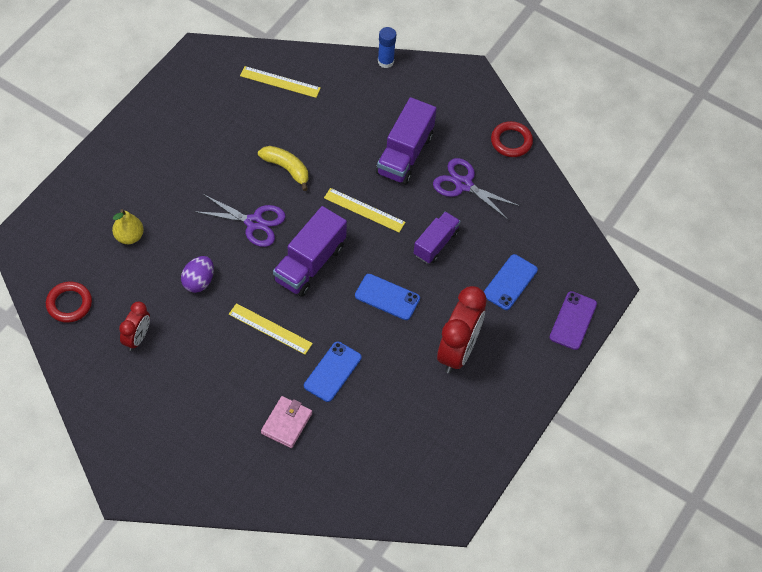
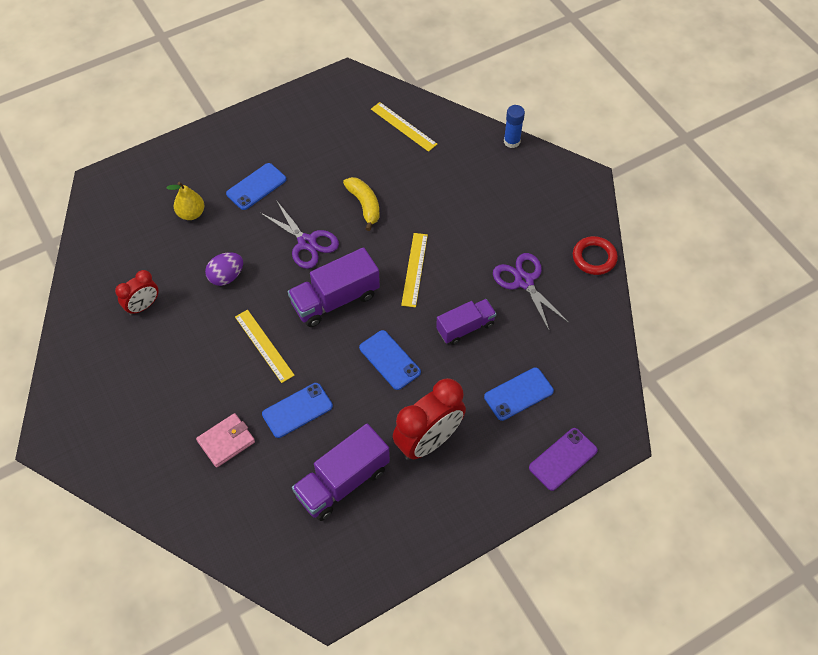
camera: 30 degrees right, 0 degrees up
red ring [46,281,92,323] -> none
yellow ruler [324,188,406,232] -> yellow ruler turned 45 degrees clockwise [401,233,428,308]
purple truck [376,97,437,185] -> purple truck moved to [292,423,390,521]
none -> blue phone [226,163,286,210]

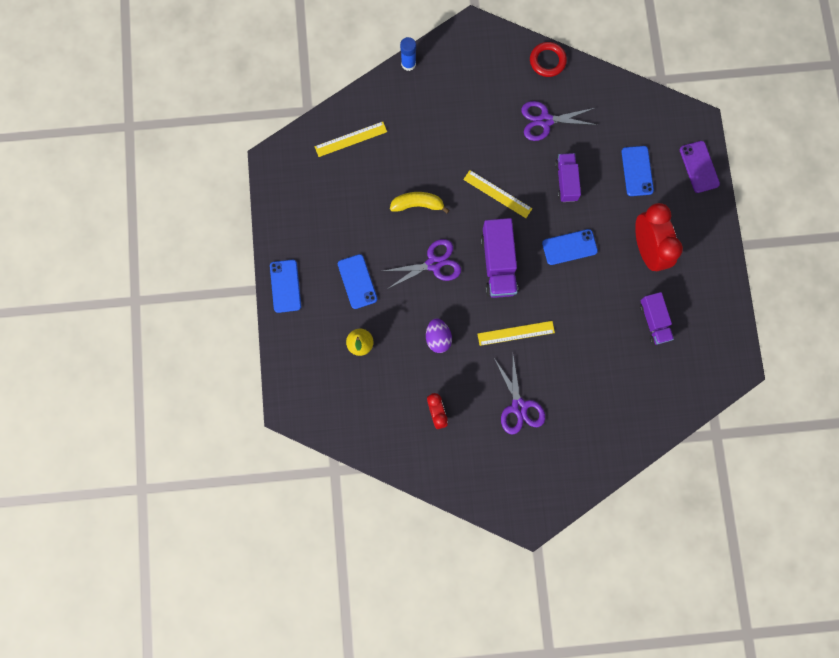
camera: 65 degrees left, 20 degrees up
pink wallet [196,413,255,468] -> none
blue phone [262,383,333,438] -> blue phone moved to [270,260,301,313]
purple truck [292,423,390,521] -> purple truck [640,292,674,345], size x0.65
none -> purple scissors [494,356,545,435]

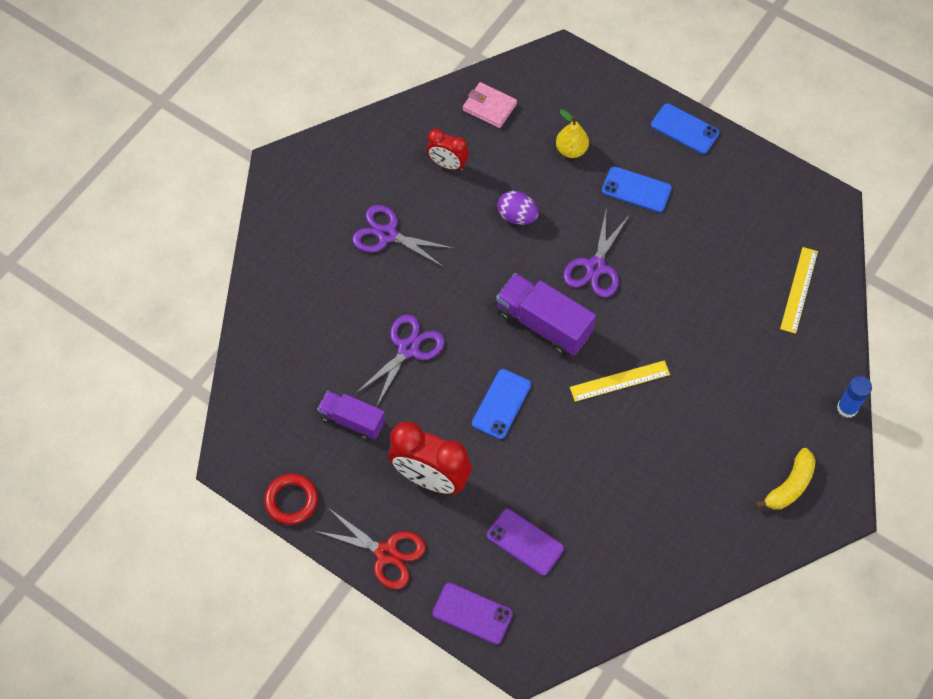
camera: 130 degrees right, 15 degrees down
yellow banana [390,192,449,213] -> yellow banana moved to [755,448,816,510]
yellow ruler [478,321,555,346] -> none
purple scissors [521,101,597,141] -> purple scissors moved to [355,314,445,406]
red ring [530,42,567,77] -> red ring moved to [264,473,318,525]
purple truck [555,153,581,202] -> none
blue phone [622,146,654,196] -> purple phone [487,509,564,576]
none -> red scissors [315,509,426,589]
none -> pink wallet [463,82,517,128]

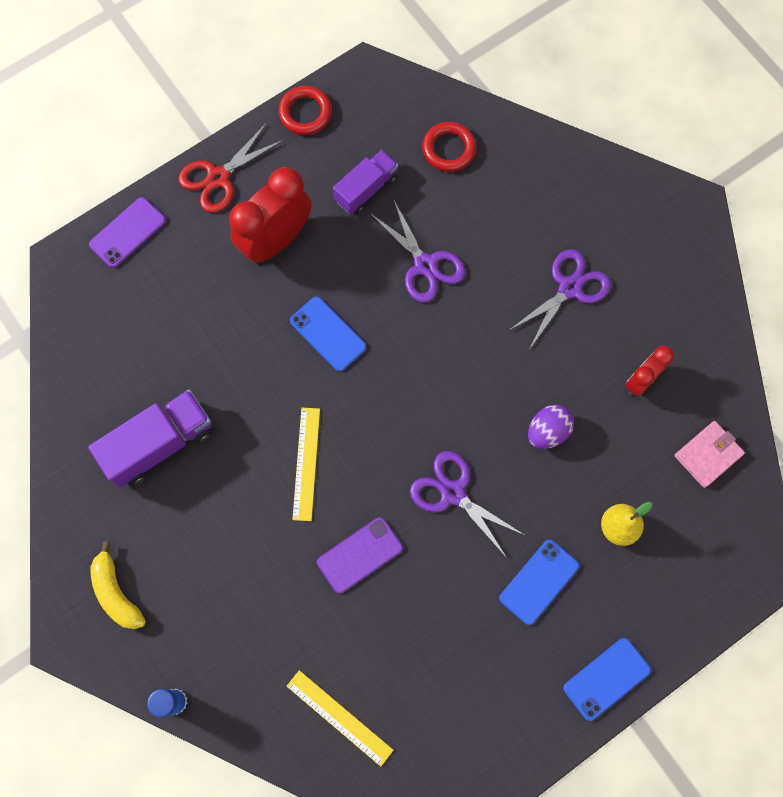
camera: 110 degrees right, 10 degrees up
purple phone [487,509,564,576] -> purple phone moved to [317,517,403,594]
purple truck [496,273,596,356] -> purple truck moved to [88,390,212,488]
none -> red ring [422,122,476,172]

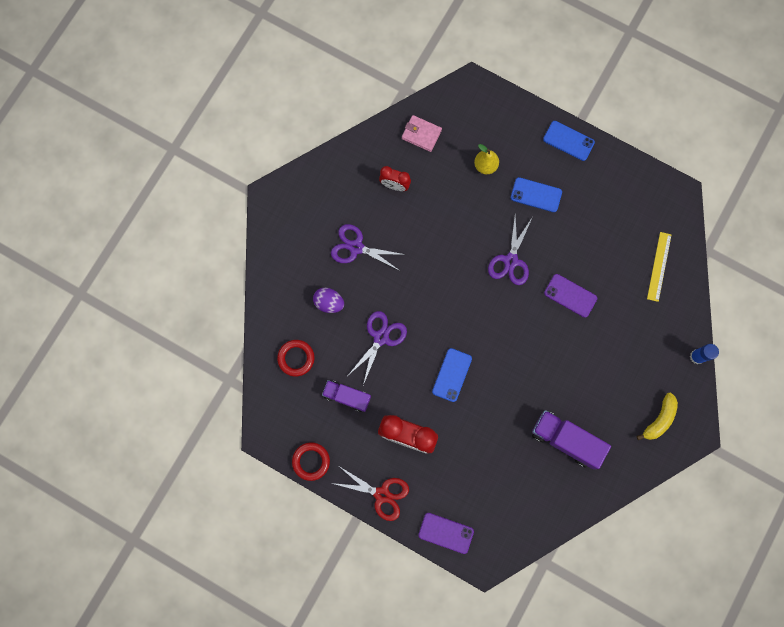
camera: 115 degrees left, 5 degrees up
yellow ruler [292,408,320,521] -> none
purple egg [528,405,574,449] -> purple egg moved to [313,288,344,313]

